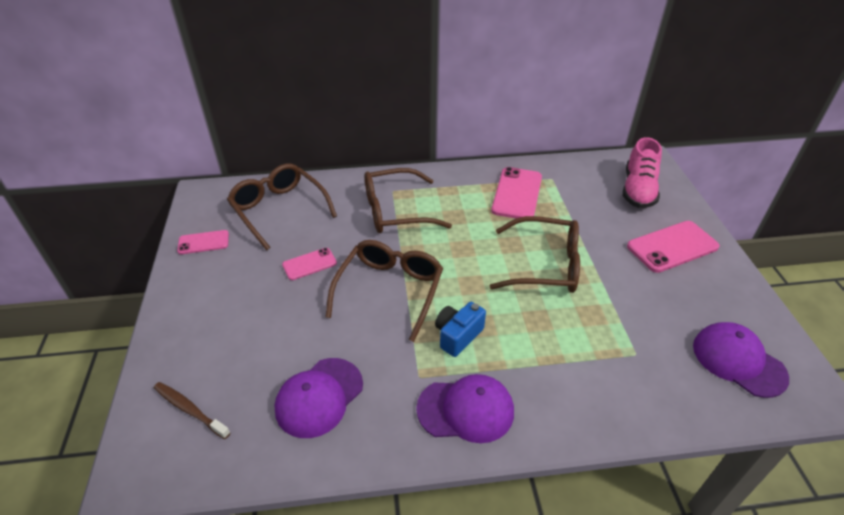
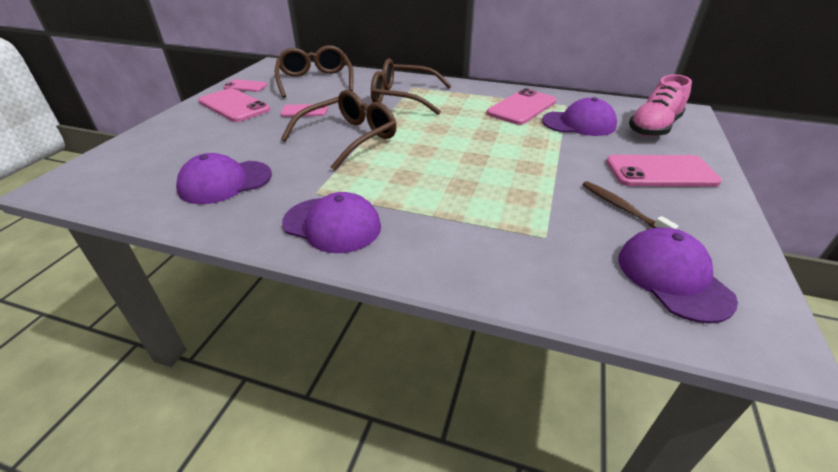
camera: 25 degrees right, 5 degrees down
brown toothbrush [154,382,231,439] -> brown toothbrush moved to [582,181,678,229]
blue camera [435,302,486,357] -> none
brown glasses [489,216,580,293] -> none
none -> pink phone [198,88,271,122]
none -> purple cap [542,97,617,136]

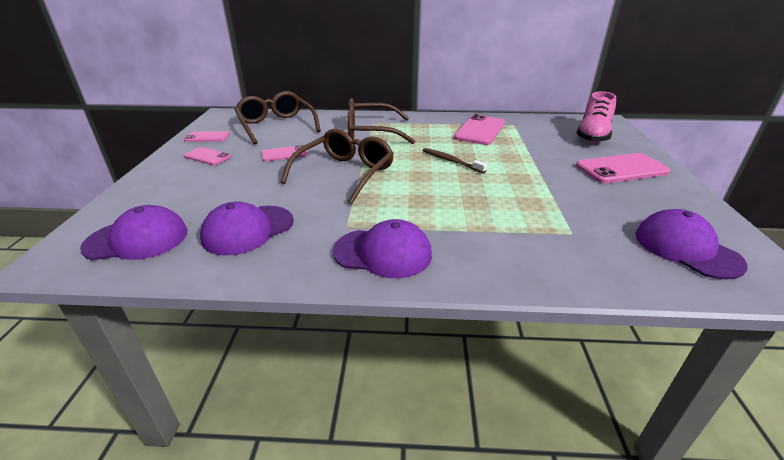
camera: 15 degrees left, 5 degrees down
pink phone [198,88,271,122] -> pink phone [184,147,231,165], size x0.58
purple cap [542,97,617,136] -> purple cap moved to [80,205,187,260]
brown toothbrush [582,181,678,229] -> brown toothbrush moved to [423,148,487,173]

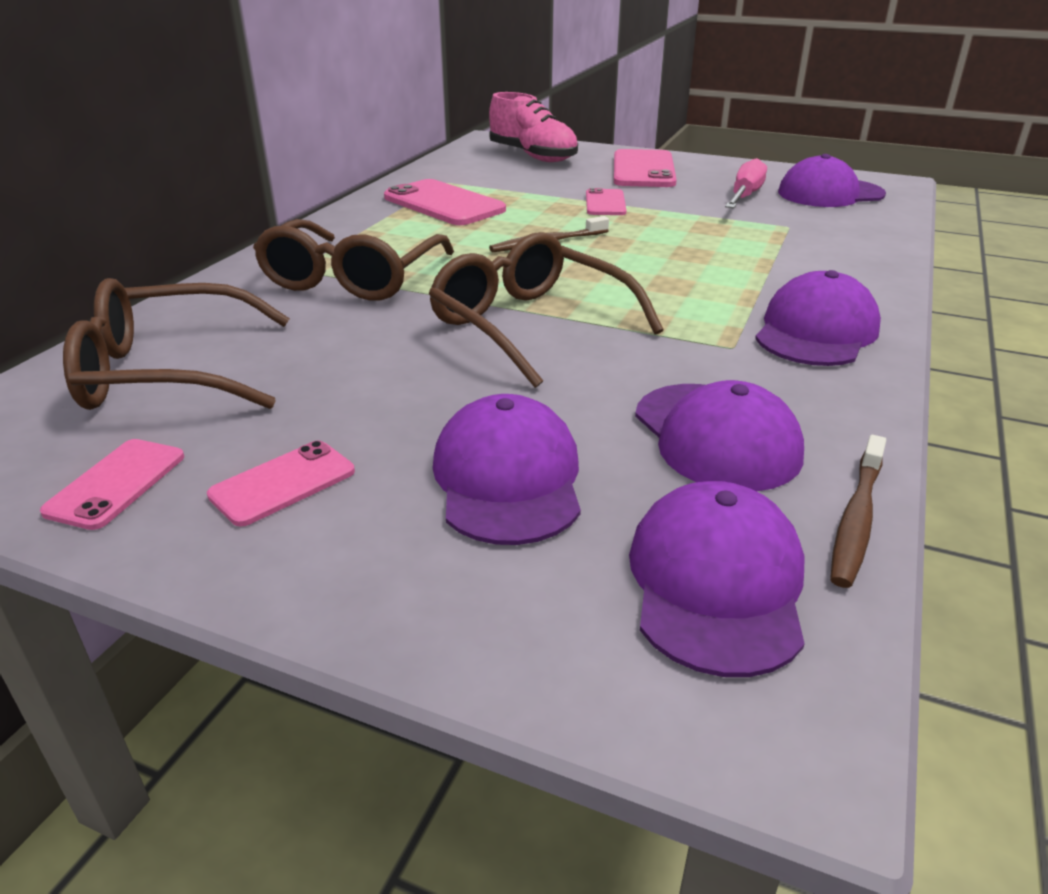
camera: 70 degrees left, 0 degrees up
pink phone [262,145,308,161] -> pink phone moved to [586,188,626,215]
none -> purple cap [433,394,581,545]
none -> pink screwdriver [725,158,767,208]
none -> brown toothbrush [830,435,886,588]

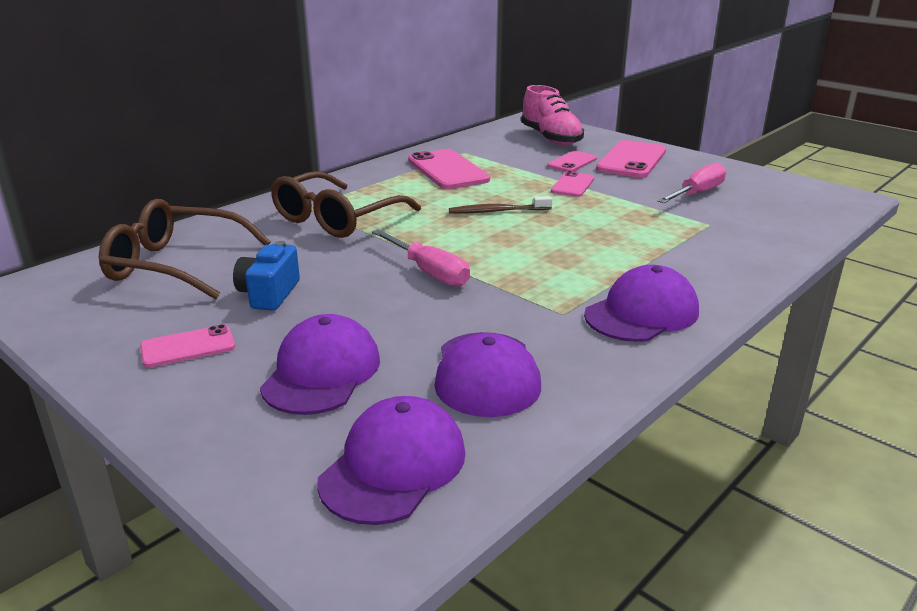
camera: 20 degrees right, 5 degrees down
pink phone [40,439,184,530] -> pink phone moved to [547,151,597,172]
brown glasses [429,232,663,388] -> pink screwdriver [372,229,470,287]
purple cap [778,154,886,207] -> none
brown toothbrush [830,435,886,588] -> none
none -> blue camera [233,241,300,311]

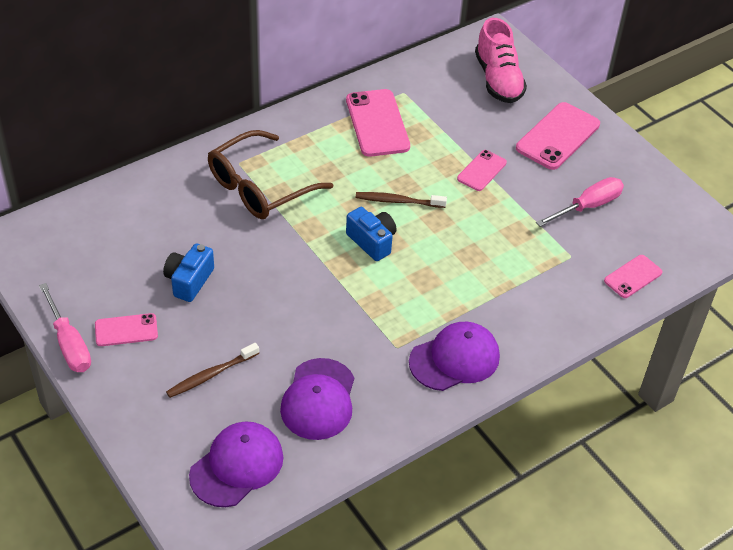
camera: 10 degrees right, 20 degrees up
brown glasses [99,199,271,299] -> none
purple cap [260,314,380,415] -> brown toothbrush [166,343,259,398]
pink screwdriver [372,229,470,287] -> pink screwdriver moved to [39,283,91,372]
pink phone [547,151,597,172] -> pink phone moved to [604,255,663,298]
none -> blue camera [346,207,396,261]

